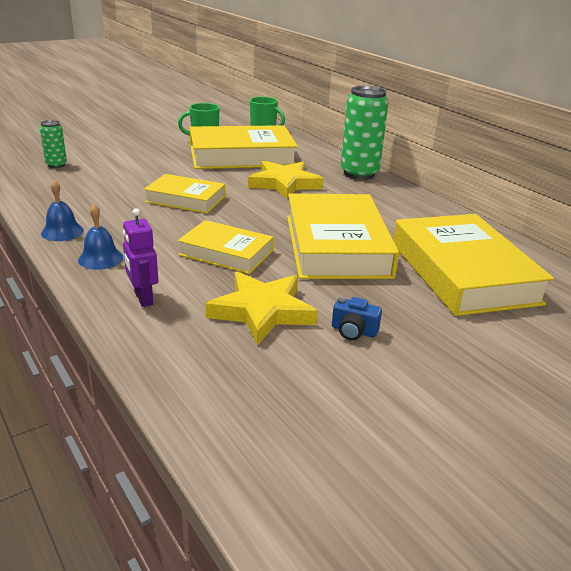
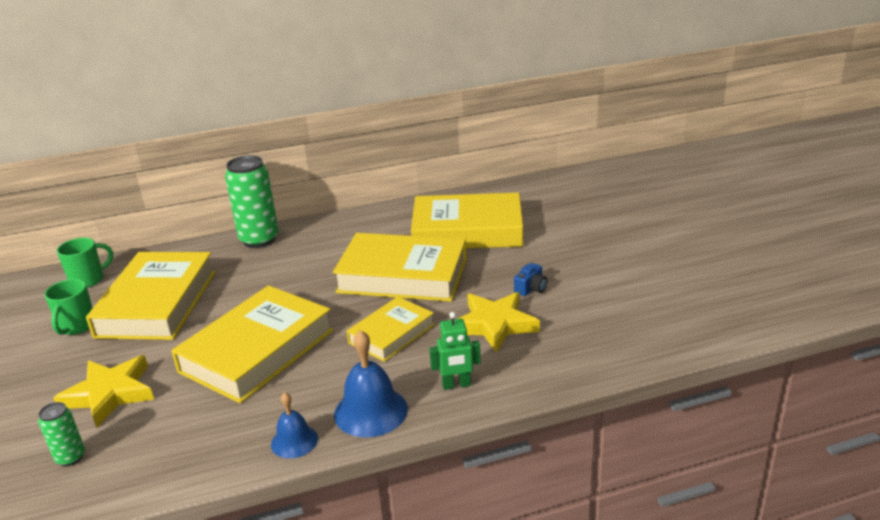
camera: 70 degrees left, 0 degrees up
blue bell [78,204,123,270] -> blue bell [334,330,408,438], size x1.64
purple robot [123,208,158,307] -> green robot [429,312,481,390]
yellow book [144,174,225,214] -> yellow book [171,285,334,403], size x1.74
yellow star [248,161,323,199] -> yellow star moved to [53,355,154,428]

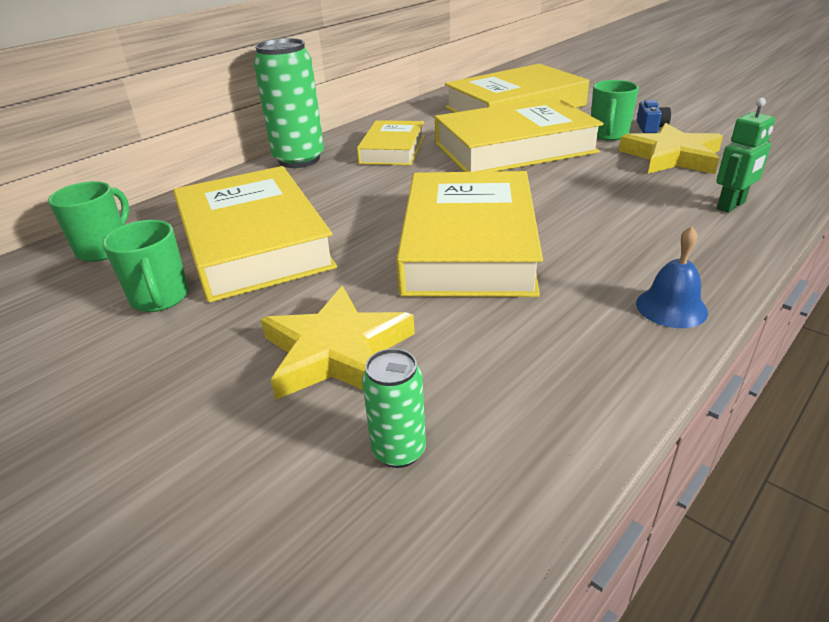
camera: 30 degrees left, 5 degrees up
blue bell [334,330,408,438] -> none
yellow book [347,297,435,362] -> yellow book moved to [357,120,425,165]
none -> green mug [591,80,639,141]

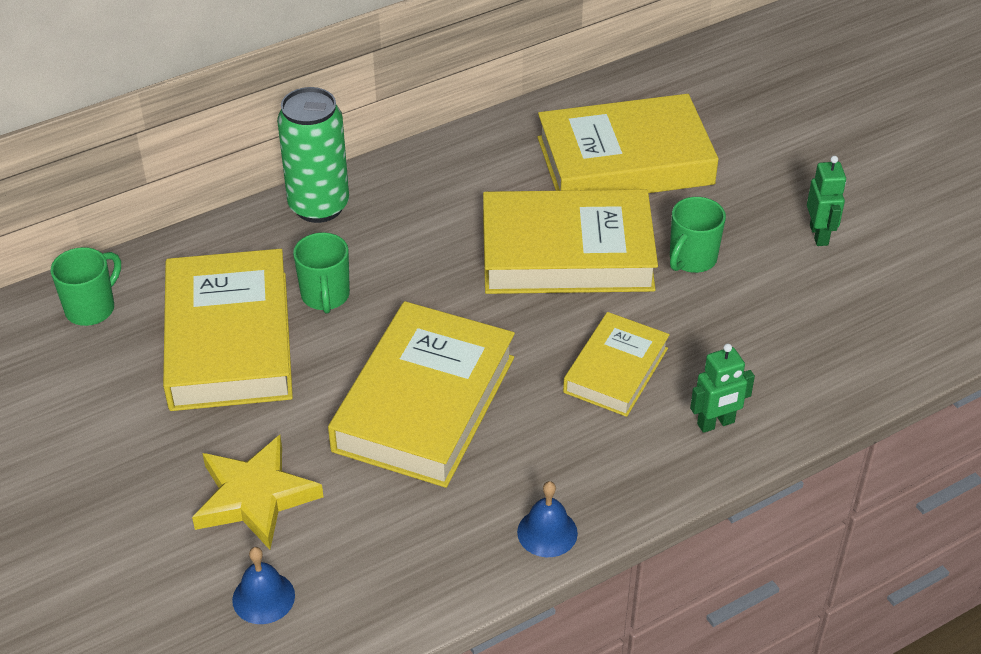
camera: 15 degrees right, 10 degrees up
green mug [102,220,189,312] -> green mug moved to [293,233,350,314]
yellow book [357,120,425,165] -> yellow book moved to [563,312,670,417]
green can [362,348,426,468] -> blue bell [232,547,295,624]
yellow star [619,123,723,174] -> none
blue camera [637,100,671,133] -> none
none -> green robot [807,156,846,246]

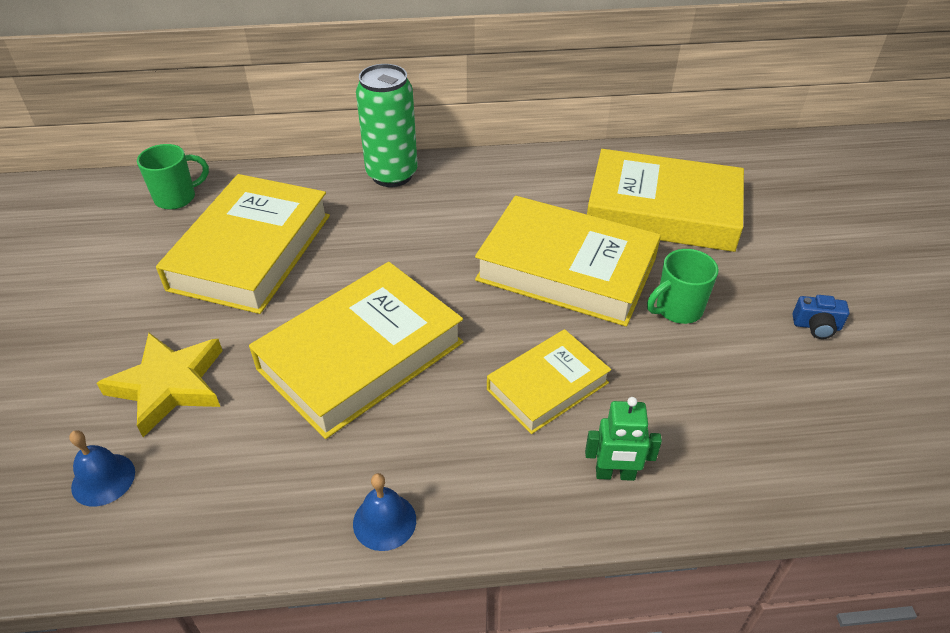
camera: 25 degrees right, 0 degrees up
green mug [293,233,350,314] -> none
green robot [807,156,846,246] -> blue camera [792,295,849,339]

